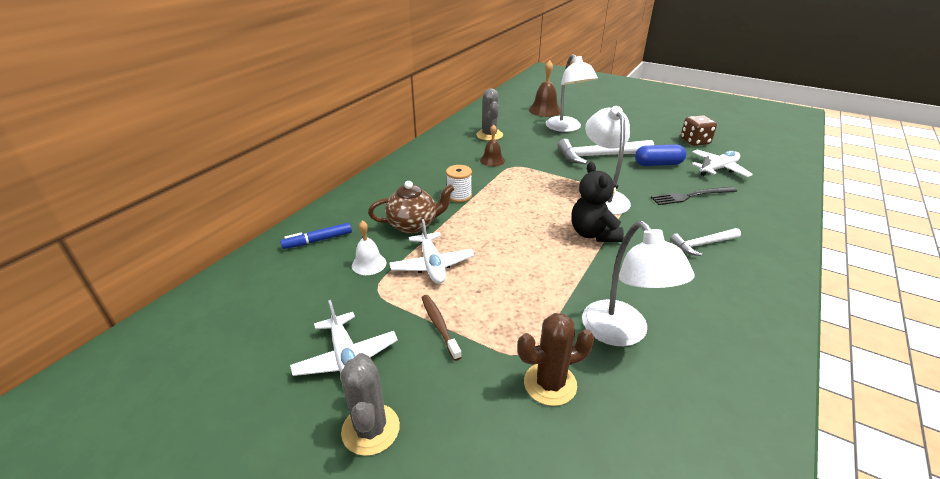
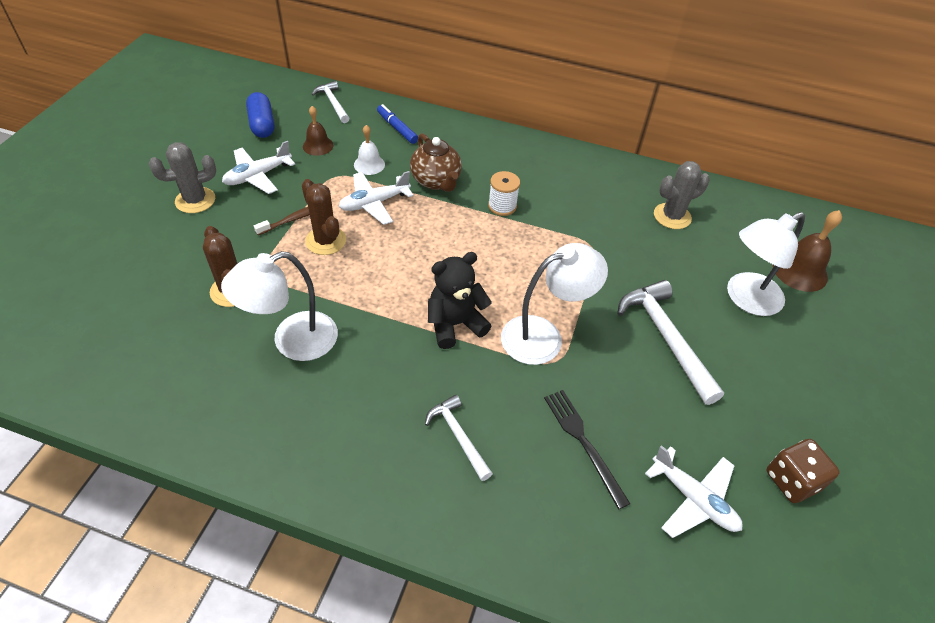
camera: 75 degrees right, 15 degrees up
brown bell [480,124,505,167] -> brown bell moved to [303,106,334,156]
blue capsule [635,144,686,166] -> blue capsule moved to [246,92,274,138]
none -> brown cactus [302,179,346,255]
none -> white hammer [312,81,349,123]

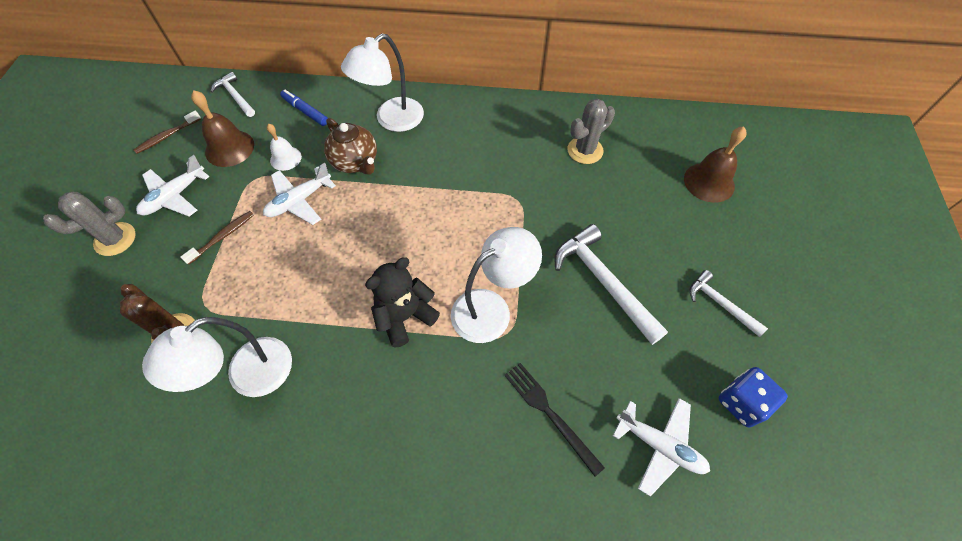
camera: 10 degrees left, 10 degrees up
blue capsule [246,92,274,138] -> brown toothbrush [134,111,201,154]
brown cactus [302,179,346,255] -> none
brown bell [303,106,334,156] -> brown bell [191,90,254,167], size x1.56
white hammer [425,395,493,481] -> white hammer moved to [689,270,768,337]
white spool [488,171,520,216] -> none
white lamp [727,212,805,316] -> white lamp moved to [341,33,424,132]
brown dice [766,439,840,503] -> blue dice [719,367,788,427]

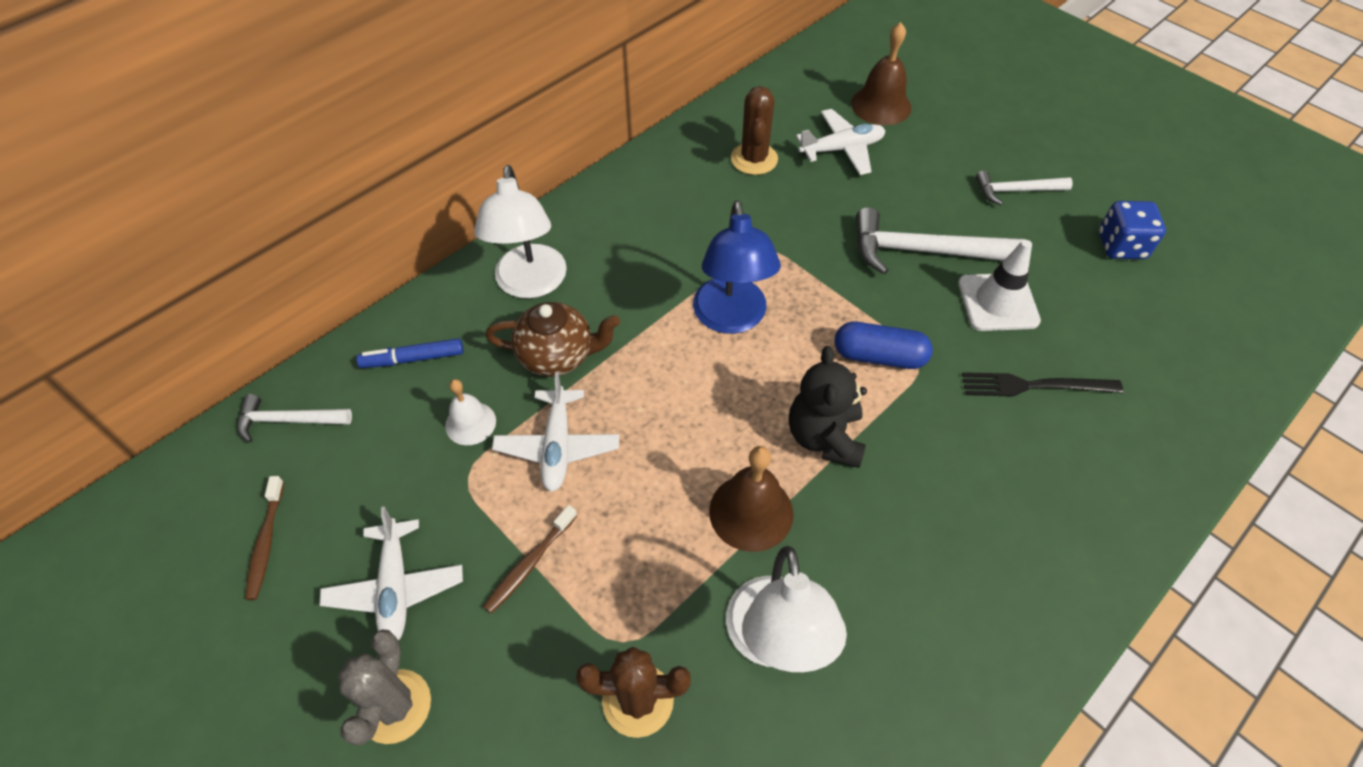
camera: 50 degrees left, 5 degrees down
brown toothbrush [180,211,254,265] -> brown toothbrush turned 135 degrees counterclockwise [483,505,577,614]
brown bell [191,90,254,167] -> brown bell moved to [709,446,794,552]
white lamp [451,227,542,343] -> blue capsule [835,322,933,369]
grey cactus [567,99,615,164] -> brown cactus [731,86,778,175]
white plane [613,398,710,496] -> white plane moved to [796,109,885,175]
none -> blue lamp [693,200,781,334]
none -> white traffic cone [958,240,1041,331]

